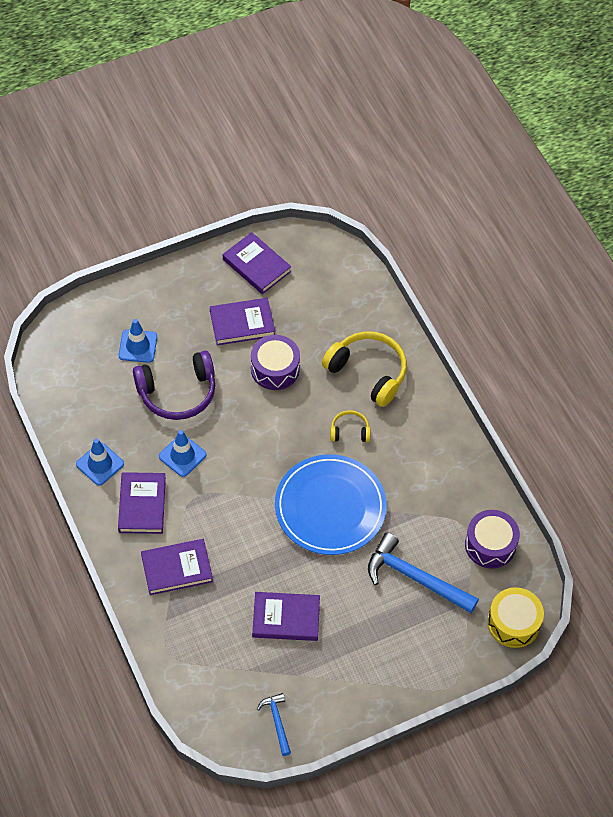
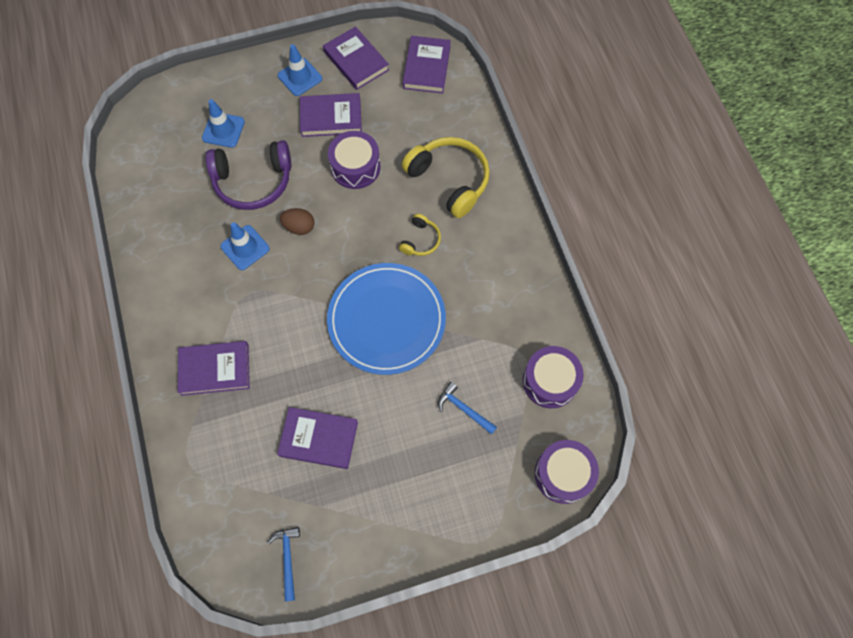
camera: 10 degrees right, 10 degrees up
blue traffic cone [76,438,124,486] -> blue traffic cone moved to [278,44,322,96]
purple book [118,472,166,534] -> purple book moved to [403,36,451,94]
yellow headphones [330,410,370,442] -> yellow headphones turned 105 degrees clockwise [399,214,441,256]
blue hammer [368,532,479,613] -> blue hammer [438,382,497,434], size x0.52
yellow drum [487,587,544,648] -> purple drum [535,440,599,504]
none -> brown egg [280,208,314,235]

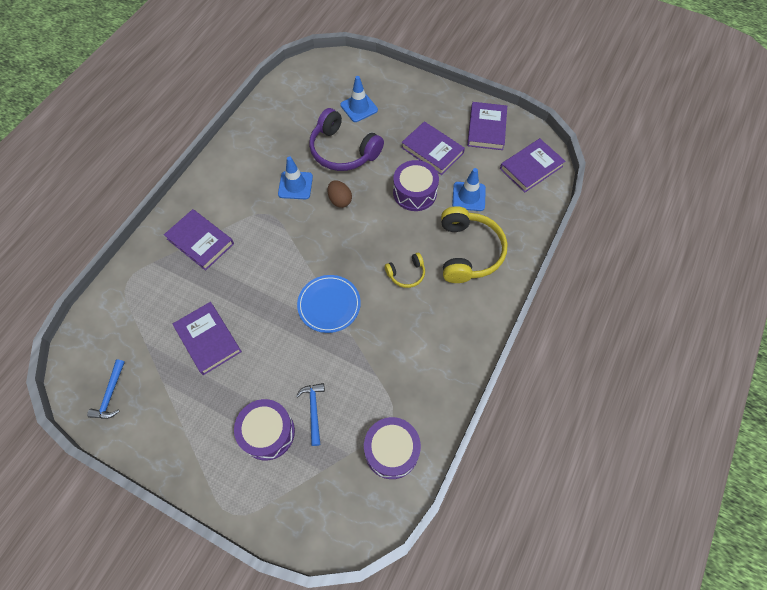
camera: 45 degrees right, 5 degrees down
blue hammer [267,527,300,602] -> blue hammer turned 150 degrees clockwise [87,359,125,419]
blue traffic cone [278,44,322,96] -> blue traffic cone moved to [452,168,486,211]
blue plate [327,263,446,375] -> blue plate [297,275,361,333], size x0.59
purple drum [535,440,599,504] -> purple drum moved to [234,399,295,461]

